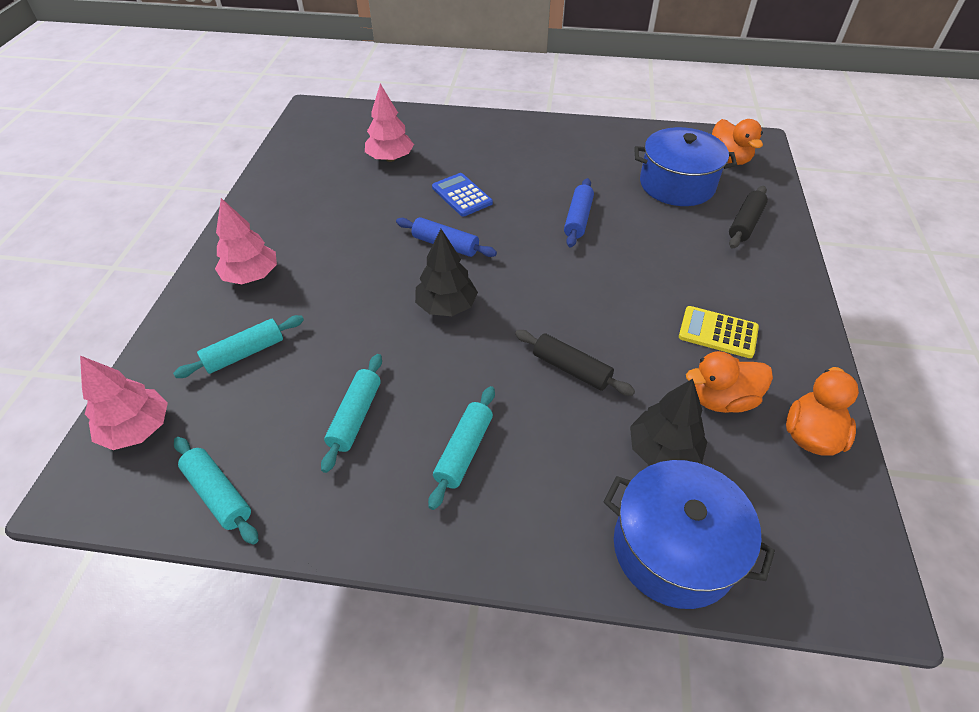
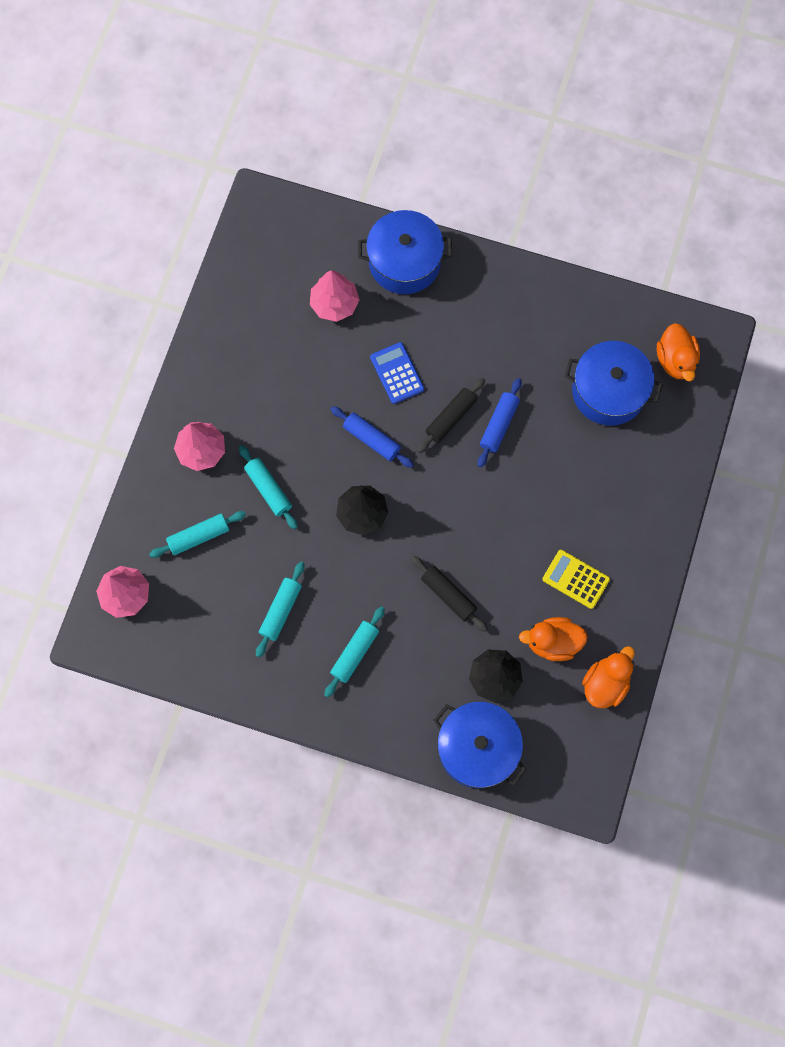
camera: 10 degrees right, 25 degrees up
turquoise rolling pin [174,437,258,545] -> turquoise rolling pin moved to [239,445,298,529]
black rolling pin [729,186,768,249] -> black rolling pin moved to [417,378,485,453]
none -> blue pot [358,210,452,294]

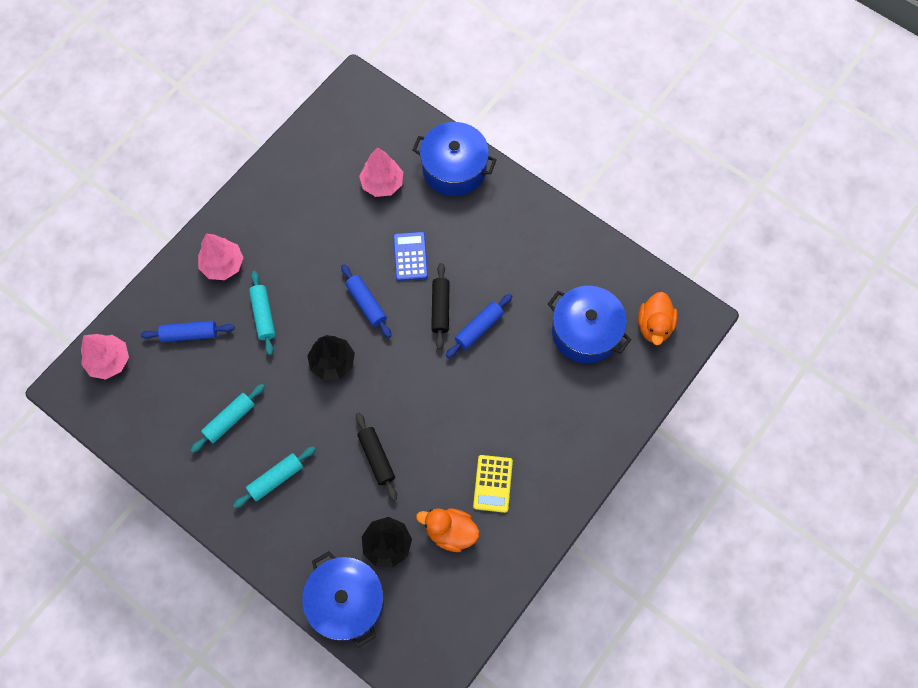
camera: 20 degrees right, 5 degrees down
turquoise rolling pin [149,511,246,558] -> blue rolling pin [141,321,235,342]
black rolling pin [417,378,485,453] -> black rolling pin turned 60 degrees counterclockwise [431,263,450,349]
yellow calculator [542,550,610,609] -> yellow calculator turned 135 degrees counterclockwise [473,455,513,513]
orange duck [582,646,635,708] -> none

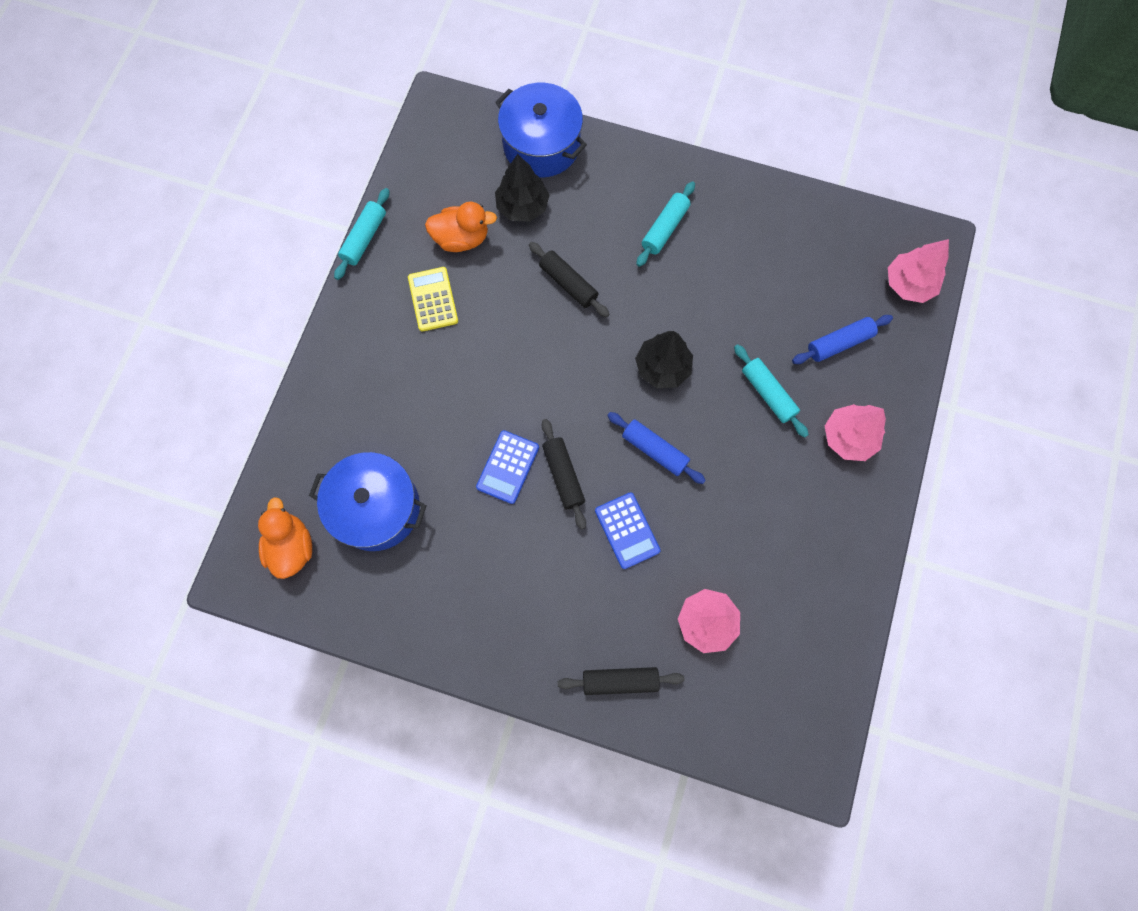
camera: 160 degrees right, 5 degrees up
turquoise rolling pin [191,384,265,453] -> turquoise rolling pin moved to [334,188,389,280]
blue pot [413,122,497,196] -> black rolling pin [558,667,685,695]
blue rolling pin [446,294,512,358] -> blue calculator [476,430,539,504]

